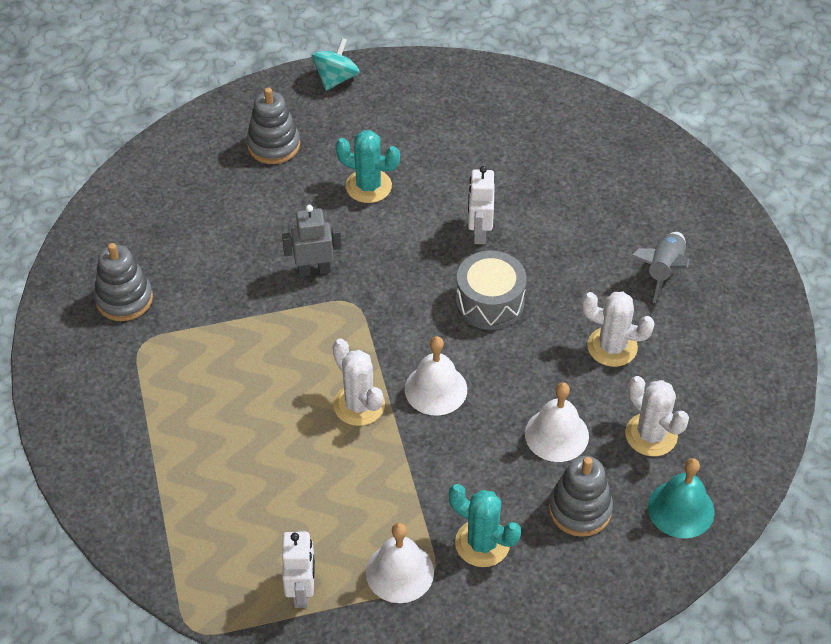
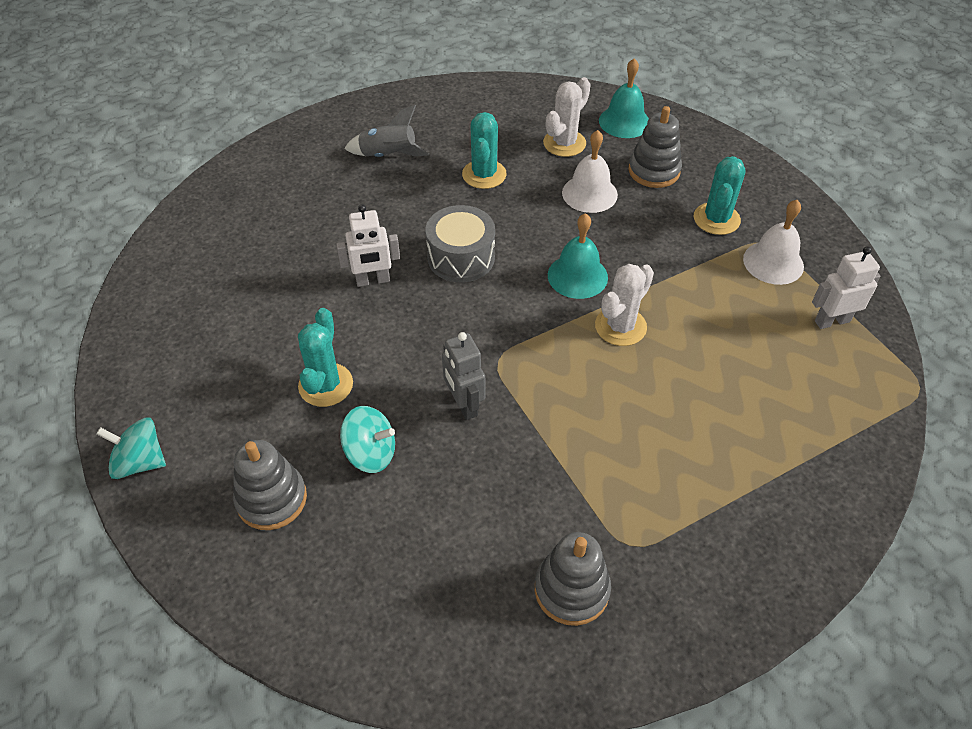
camera: 105 degrees left, 0 degrees up
white bell [405,336,467,415] -> turquoise bell [548,213,608,299]
white cactus [582,292,655,367] -> turquoise cactus [462,112,507,189]
none -> turquoise spinning top [340,406,395,473]

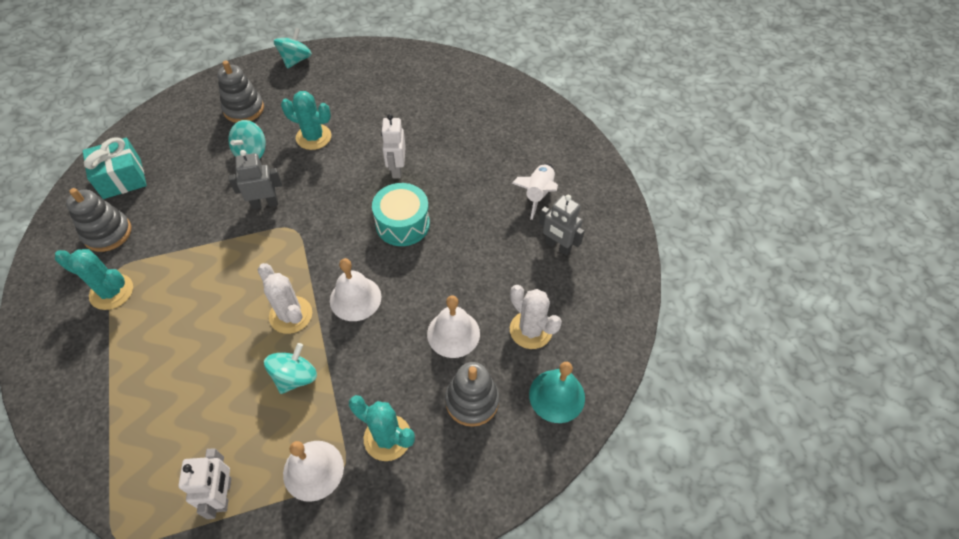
camera: 100 degrees right, 5 degrees up
grey rocket [344,105,429,157] -> white rocket [512,163,558,220]
grey drum [426,205,495,283] -> turquoise drum [372,183,430,246]
turquoise cactus [462,112,507,189] -> turquoise cactus moved to [55,249,133,310]
turquoise bell [548,213,608,299] -> white bell [330,258,381,321]
none -> turquoise gift [82,137,147,199]
none -> turquoise spinning top [264,343,317,394]
none -> grey robot [539,195,585,255]

